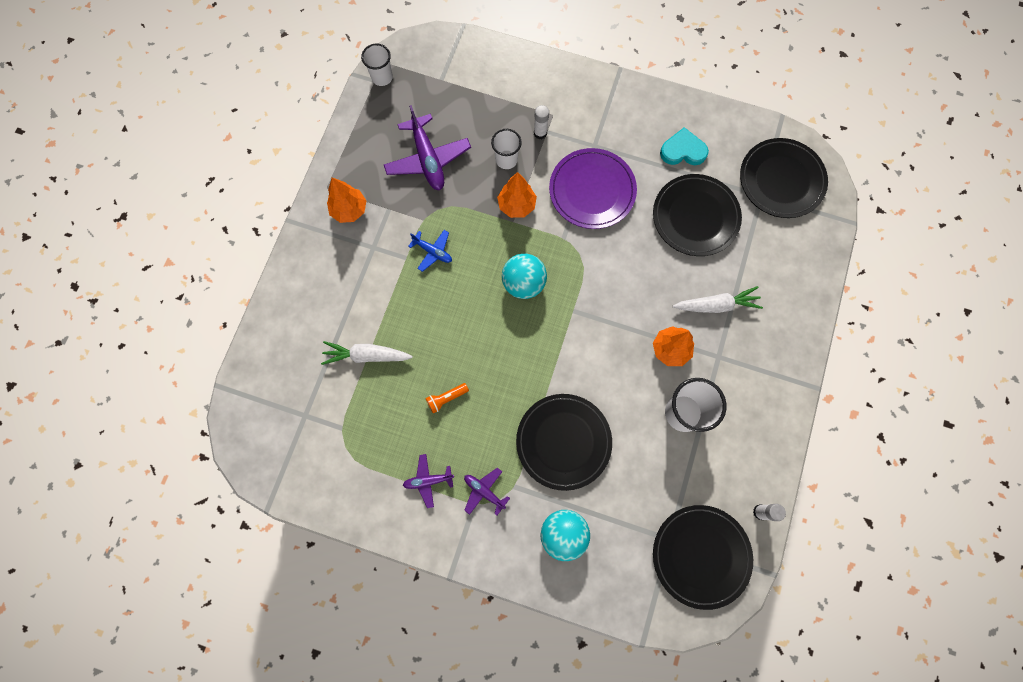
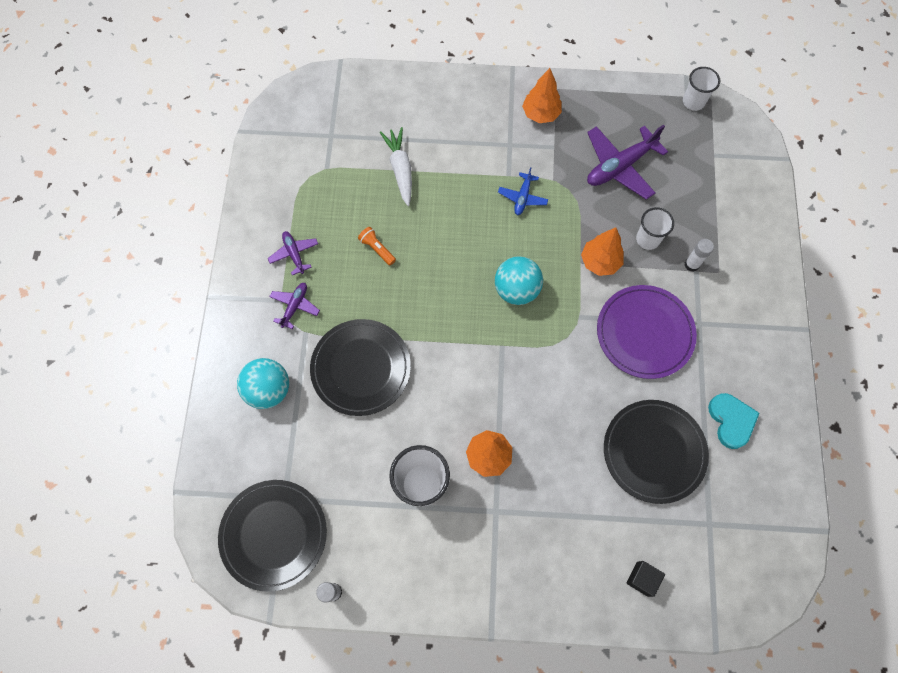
camera: 75 degrees right, 5 degrees down
white carrot [673,286,763,313] -> none
black plate [740,138,828,218] -> none
none -> black cube [627,561,665,597]

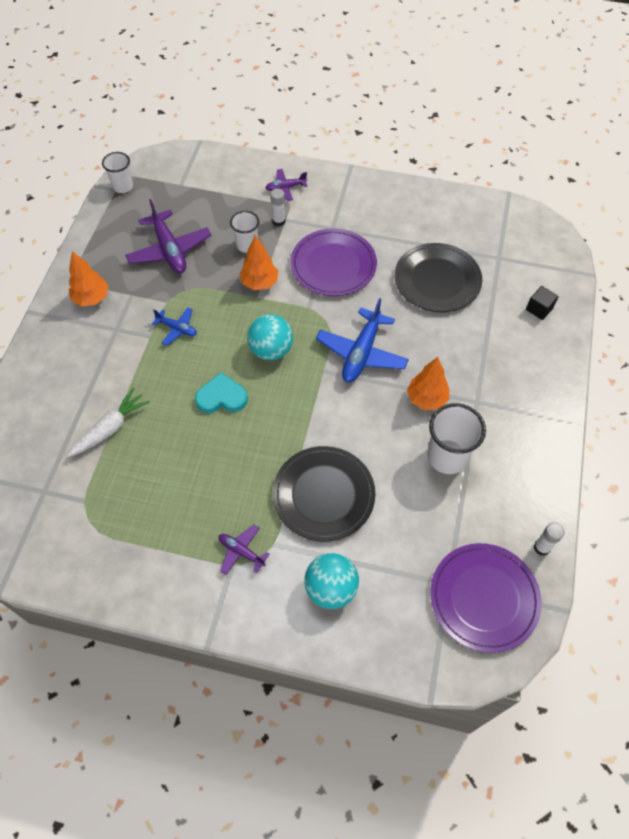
camera: 80 degrees left, 10 degrees down
black plate [218,480,327,592] -> purple plate [430,543,542,653]
purple plane [268,231,318,275] -> purple plane moved to [265,169,307,201]
orange flashlight [358,227,396,265] -> none
white carrot [380,127,412,206] -> white carrot turned 135 degrees clockwise [67,388,150,457]
turquoise heart [708,393,760,449] -> turquoise heart moved to [195,372,248,413]
none -> blue plane [316,298,409,383]

